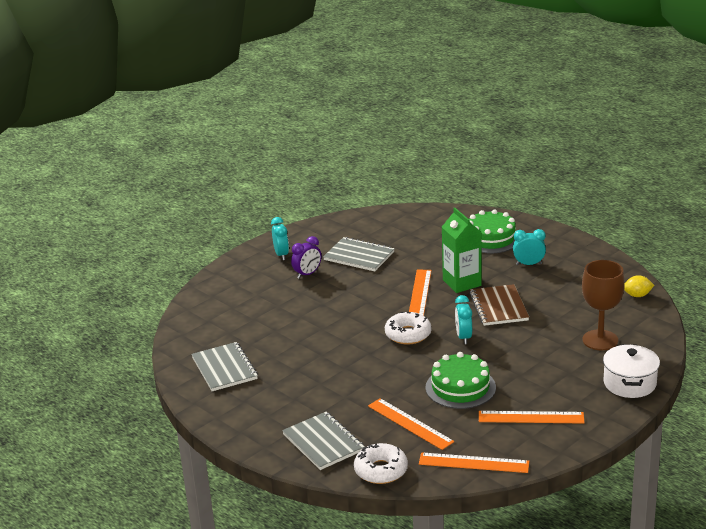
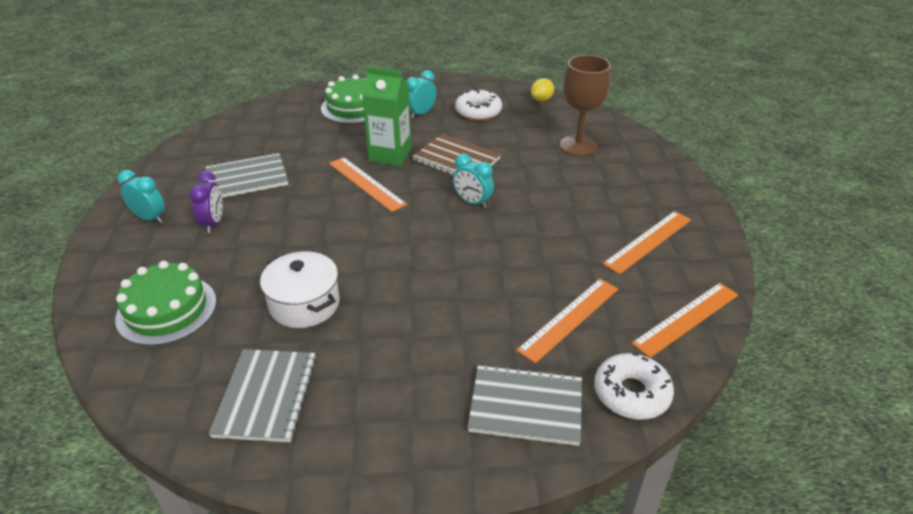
camera: 50 degrees left, 10 degrees up
grey notebook [191,342,258,391] -> grey notebook turned 75 degrees clockwise [209,349,317,442]
orange ruler [368,398,454,450] -> orange ruler turned 45 degrees counterclockwise [516,279,618,363]
white donut [385,312,432,345] -> white donut moved to [455,89,502,121]
green cake [426,352,496,409] -> green cake moved to [115,261,216,346]
white pot [603,344,660,398] -> white pot moved to [260,251,340,328]

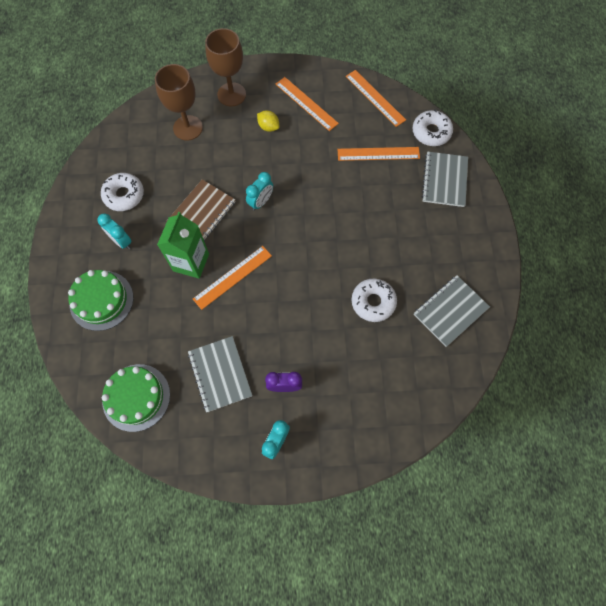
camera: 90 degrees left, 30 degrees up
green cake [115,261,216,346] -> green cake moved to [102,364,170,432]
grey notebook [209,349,317,442] -> grey notebook turned 45 degrees counterclockwise [414,275,490,347]
white pot [260,251,340,328] -> white donut [352,279,397,322]
orange ruler [516,279,618,363] -> orange ruler turned 45 degrees counterclockwise [338,147,420,161]
yellow lemon [531,78,554,101] -> yellow lemon moved to [257,110,279,132]
none -> brown goblet [205,28,246,106]

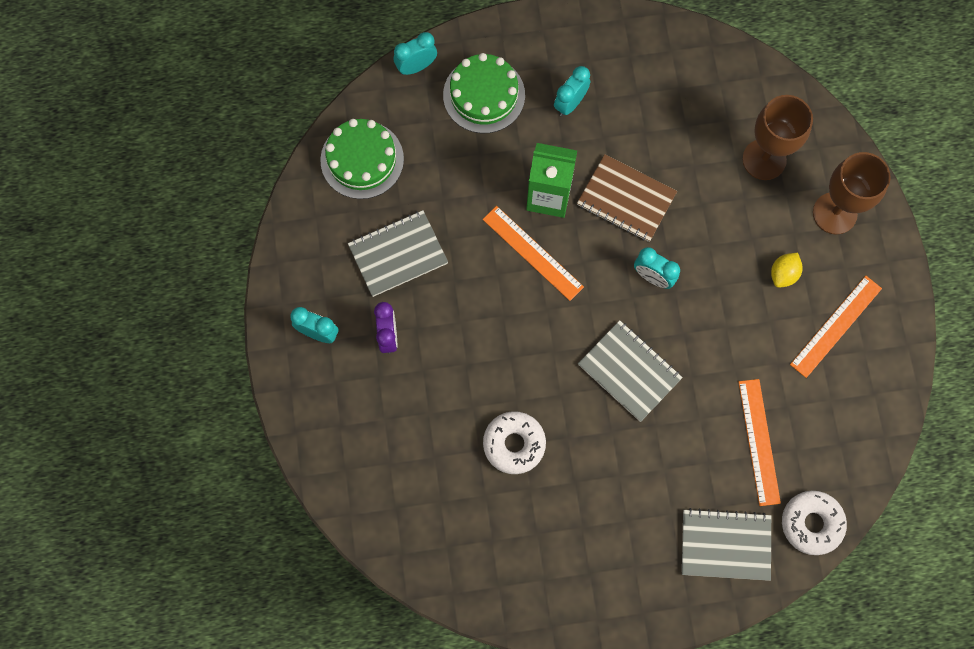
camera: 85 degrees right, 5 degrees up
white donut [101,173,144,211] -> none
orange ruler [346,70,406,127] -> none
grey notebook [414,275,490,347] -> grey notebook moved to [578,320,683,422]
none -> turquoise clock [394,32,437,75]

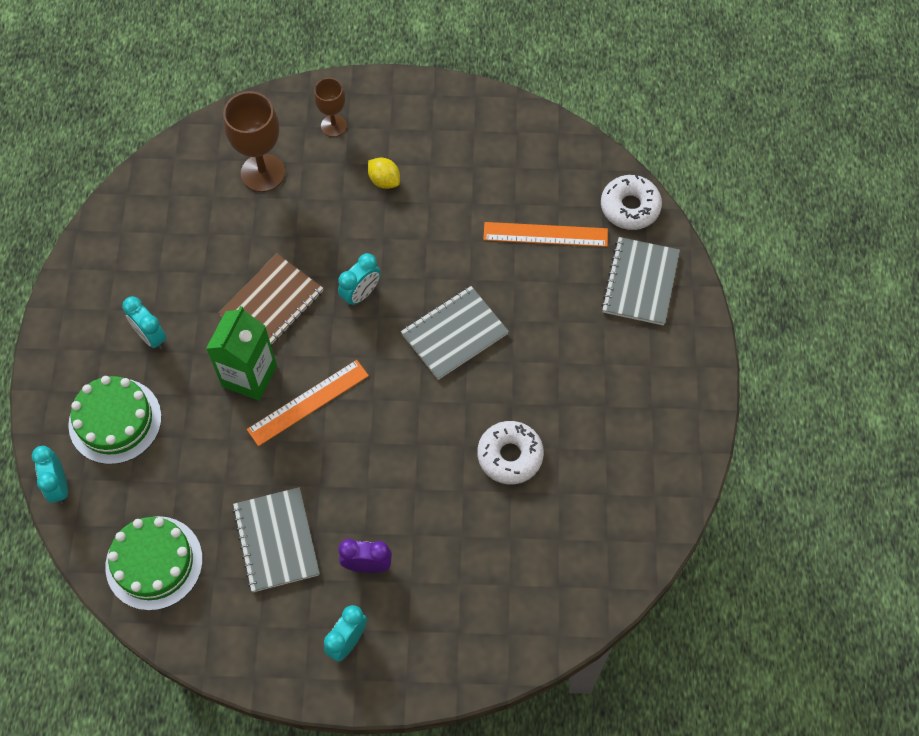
camera: 80 degrees left, 10 degrees down
orange ruler [790,276,882,378] -> none
brown goblet [813,152,891,234] -> brown goblet [314,78,347,137], size x0.60

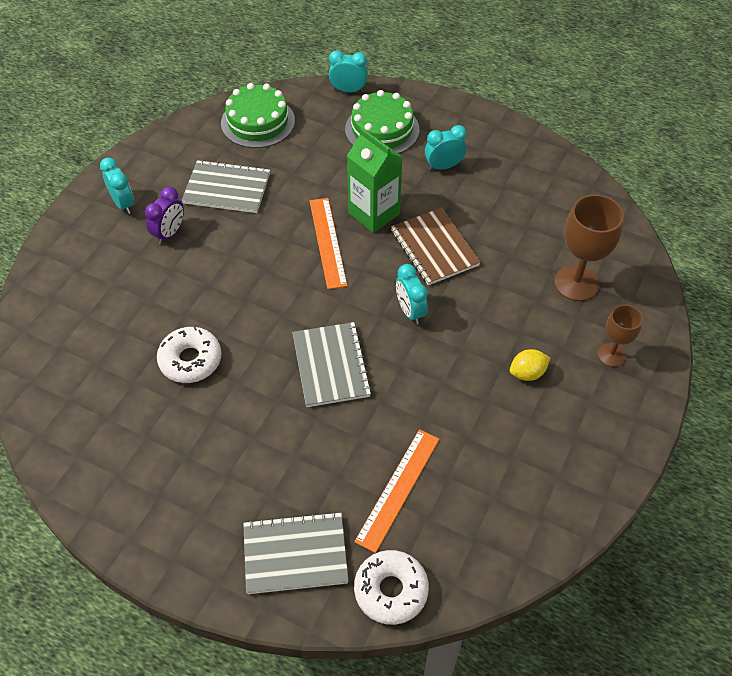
camera: 115 degrees right, 10 degrees down
grey notebook [601,237,680,325] -> grey notebook turned 45 degrees counterclockwise [243,511,349,594]

